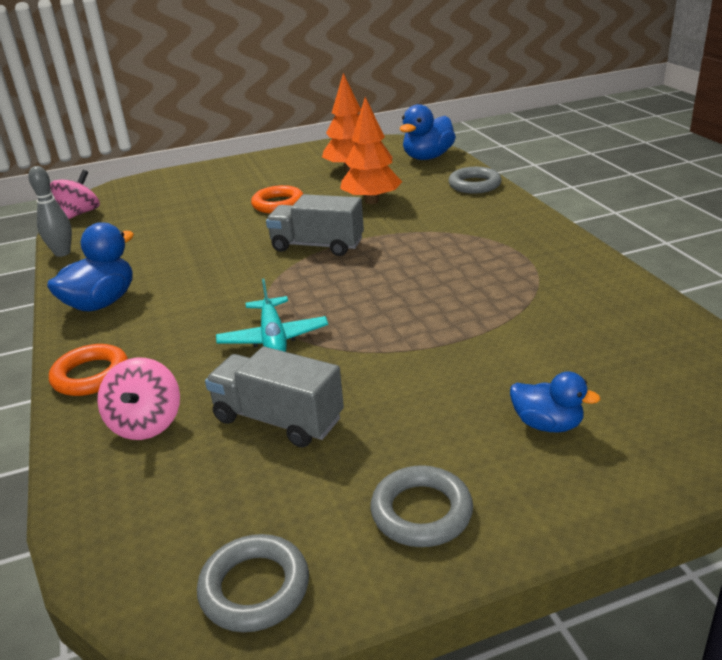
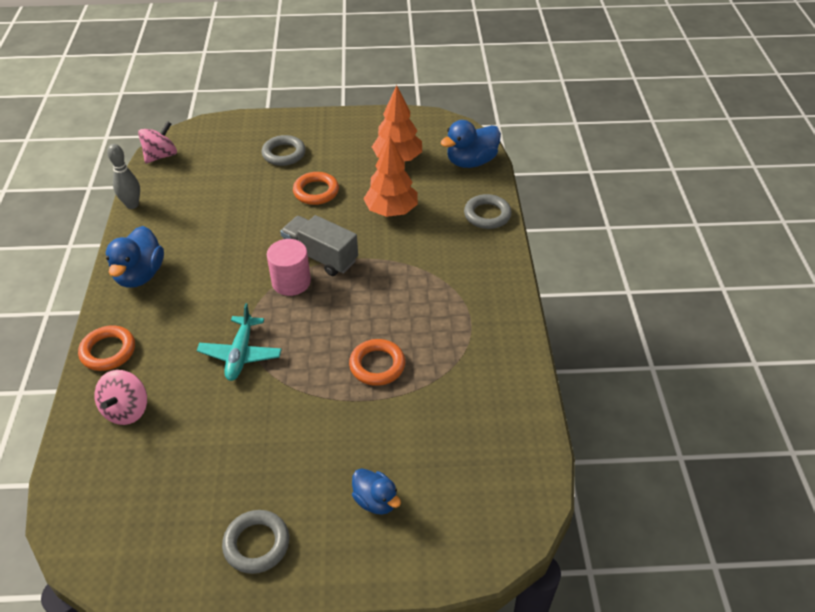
camera: 15 degrees right, 15 degrees up
blue duck [47,222,134,312] -> blue duck turned 135 degrees clockwise [106,226,164,288]
grey ring [197,534,309,632] -> grey ring moved to [262,135,306,166]
grey truck [205,346,344,448] -> none
none -> pink cylinder [267,239,311,296]
none -> orange ring [349,339,405,386]

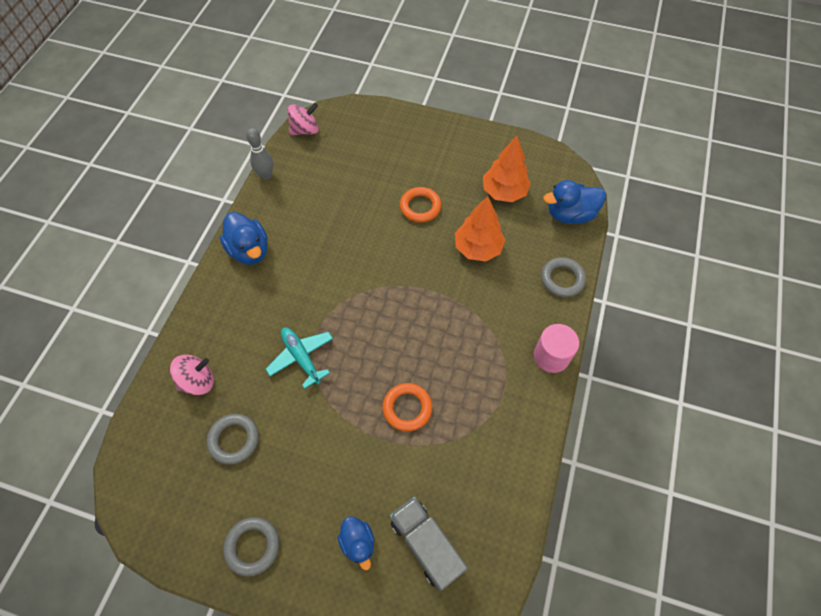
camera: 20 degrees right, 15 degrees up
orange ring [78,325,135,371] -> none
pink spinning top [94,370,147,425] -> pink spinning top turned 150 degrees counterclockwise [170,355,214,395]
blue duck [106,226,164,288] -> blue duck turned 60 degrees counterclockwise [220,212,268,265]
turquoise plane [197,303,282,381] -> turquoise plane turned 120 degrees clockwise [266,327,333,389]
grey ring [262,135,306,166] -> grey ring moved to [207,414,259,465]
pink cylinder [267,239,311,296] -> pink cylinder moved to [534,324,579,373]
grey truck [280,215,358,276] -> grey truck moved to [390,497,468,591]

